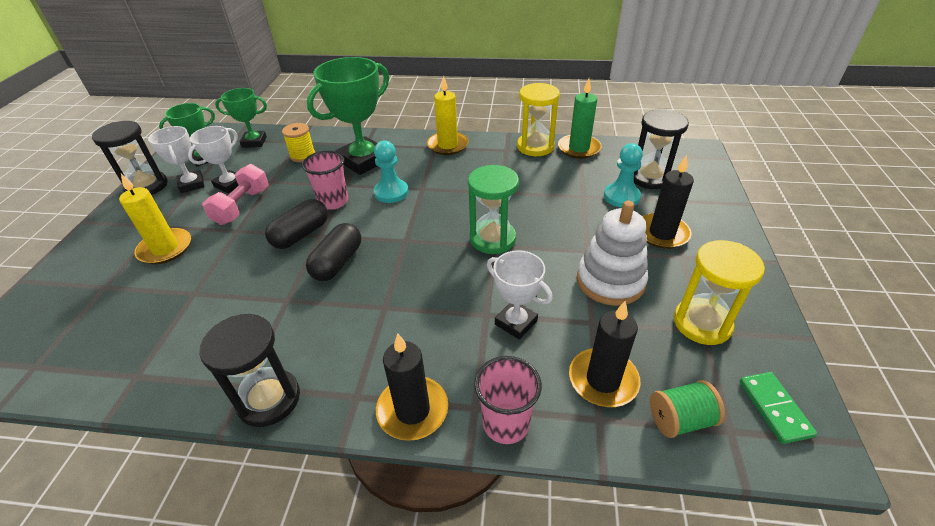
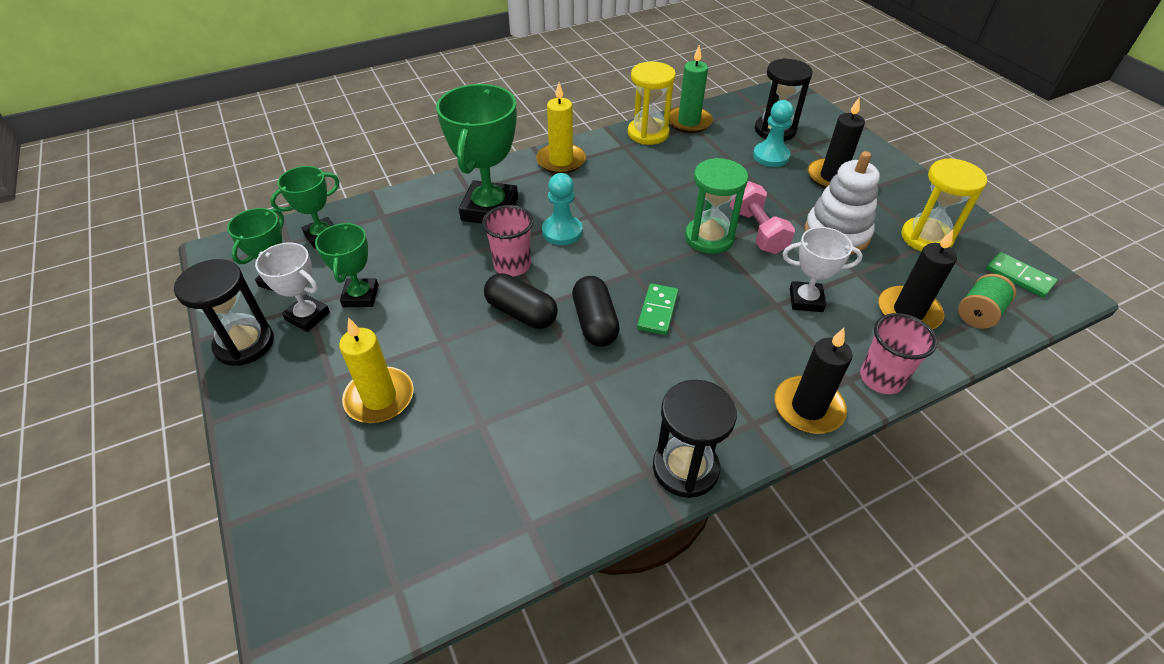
camera: 35 degrees left, 5 degrees up
white trophy [188,126,239,193] -> green trophy [315,222,378,307]
pink dumbbell [202,164,269,225] -> pink dumbbell moved to [730,181,795,254]
black capsule [265,199,328,249] -> black capsule turned 60 degrees counterclockwise [484,273,558,329]
yellow spool [282,123,315,162] -> none
none -> green domino [637,283,678,335]

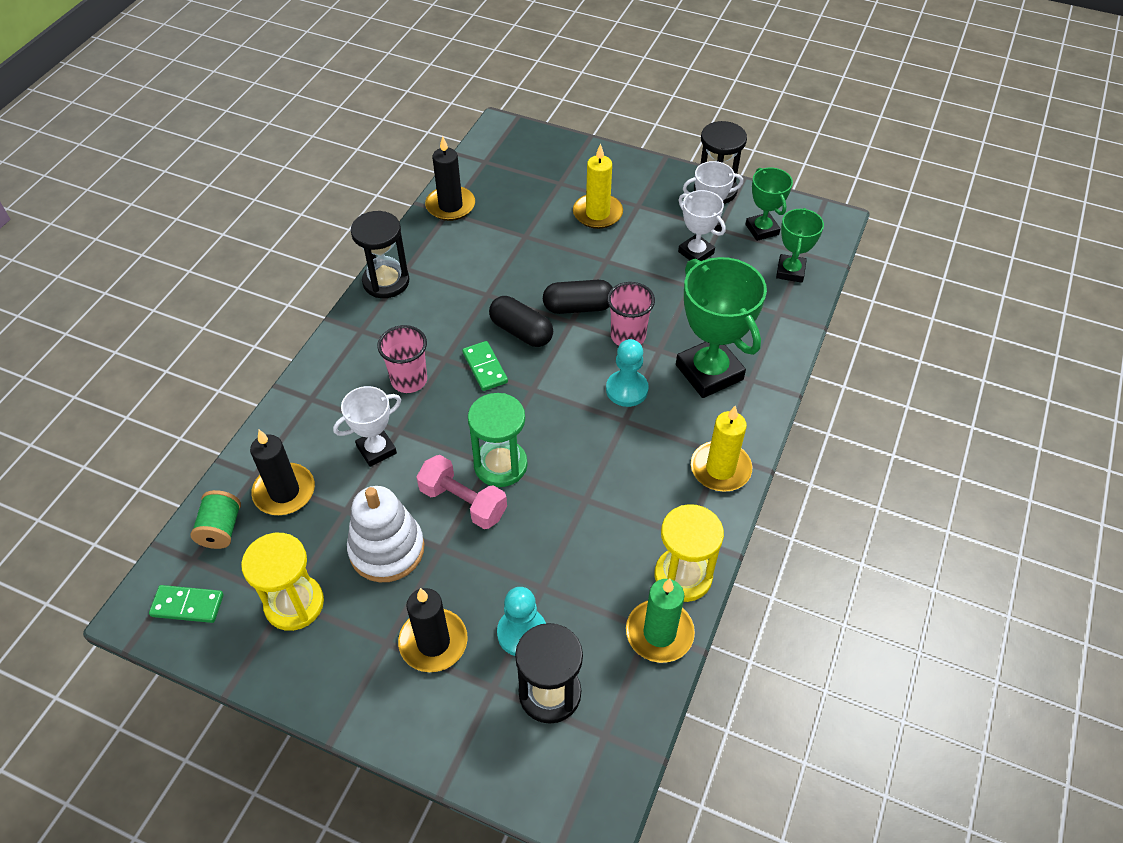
camera: 140 degrees right, 5 degrees up
green trophy [315,222,378,307] -> white trophy [678,190,726,261]
black candle [775,328,853,434] -> black candle moved to [425,136,475,221]
pink cup [860,313,937,394] -> pink cup moved to [377,325,427,393]

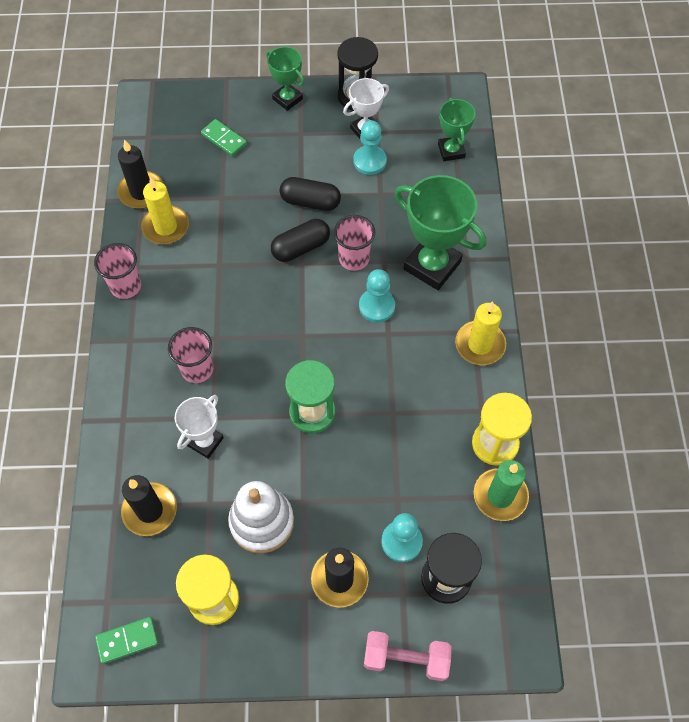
camera: 25 degrees left, 10 degrees up
green spool [191,490,241,549] -> none
black hourglass [351,211,409,298] -> pink cup [94,243,141,299]
pink dumbbell [416,455,507,529] -> pink dumbbell moved to [364,631,452,681]
green domino [462,341,508,391] -> green domino moved to [201,119,247,156]
black capsule [489,296,553,347] -> black capsule moved to [280,177,341,211]
yellow candle [573,144,623,229] -> yellow candle moved to [141,176,189,244]
white trophy [678,190,726,261] -> turquoise pawn [353,120,387,175]
green trophy [745,168,793,241] -> green trophy moved to [266,47,305,111]

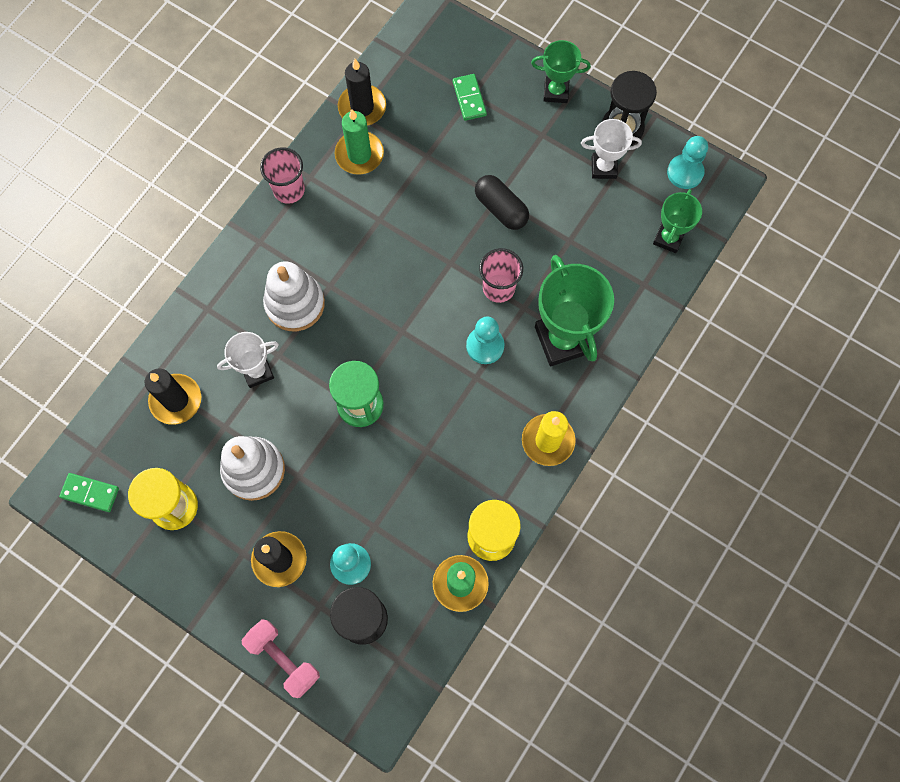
camera: 35 degrees right, 10 degrees up
yellow candle [141,176,189,244] -> green candle [334,109,384,175]
pink cup [168,327,214,383] -> white stacking toy [263,261,325,331]
green trophy [266,47,305,111] -> green trophy turned 75 degrees counterclockwise [531,40,591,103]
black capsule [271,219,330,262] -> none
turquoise pawn [353,120,387,175] -> turquoise pawn moved to [667,136,708,189]

